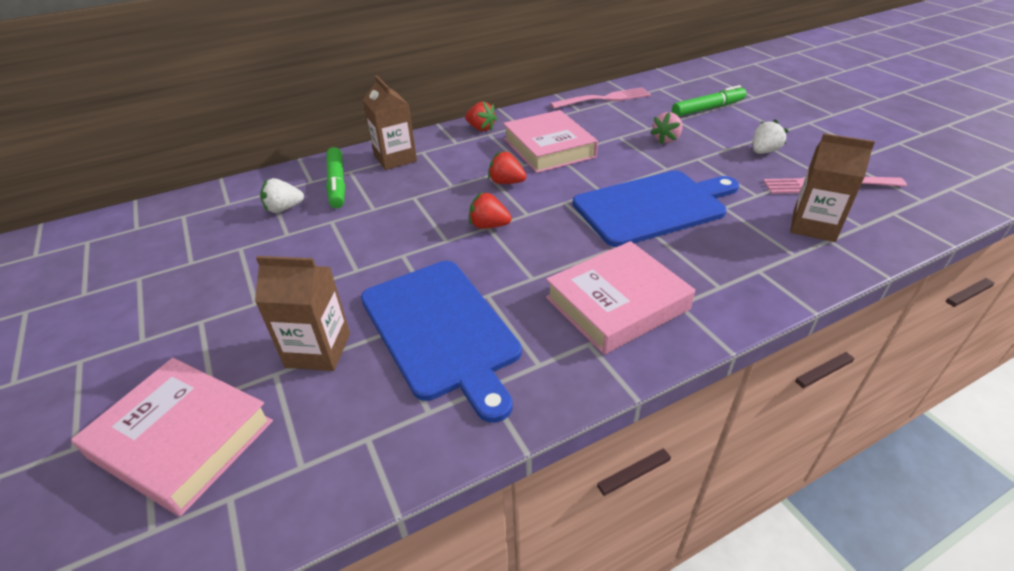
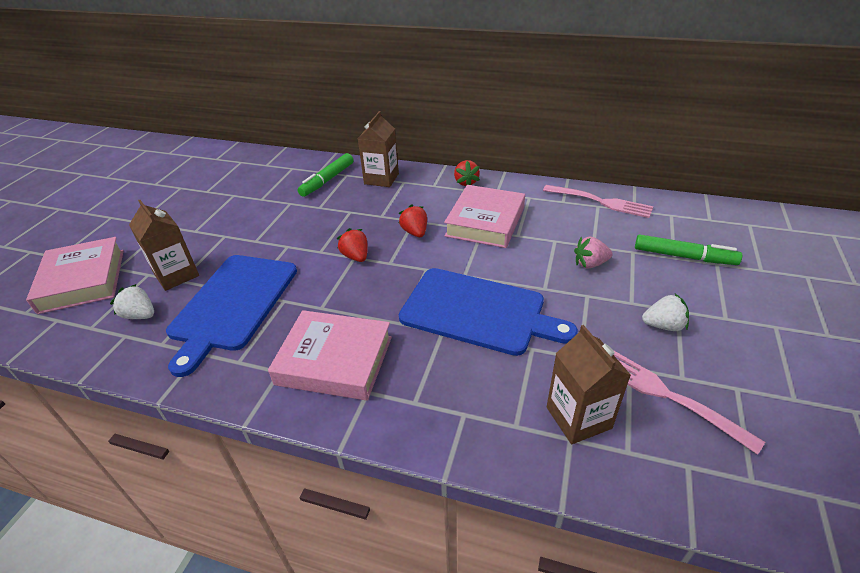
camera: 45 degrees right, 0 degrees up
white strawberry [260,178,304,213] -> white strawberry moved to [110,284,154,319]

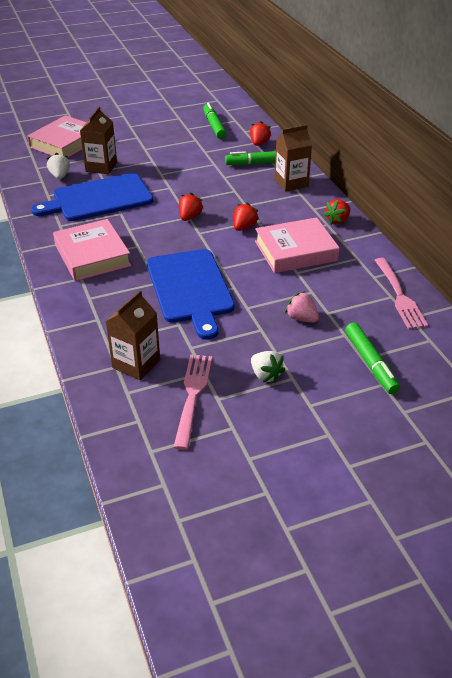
camera: 50 degrees right, 0 degrees up
none -> green marker [203,103,227,139]
none -> red strawberry [250,121,271,146]

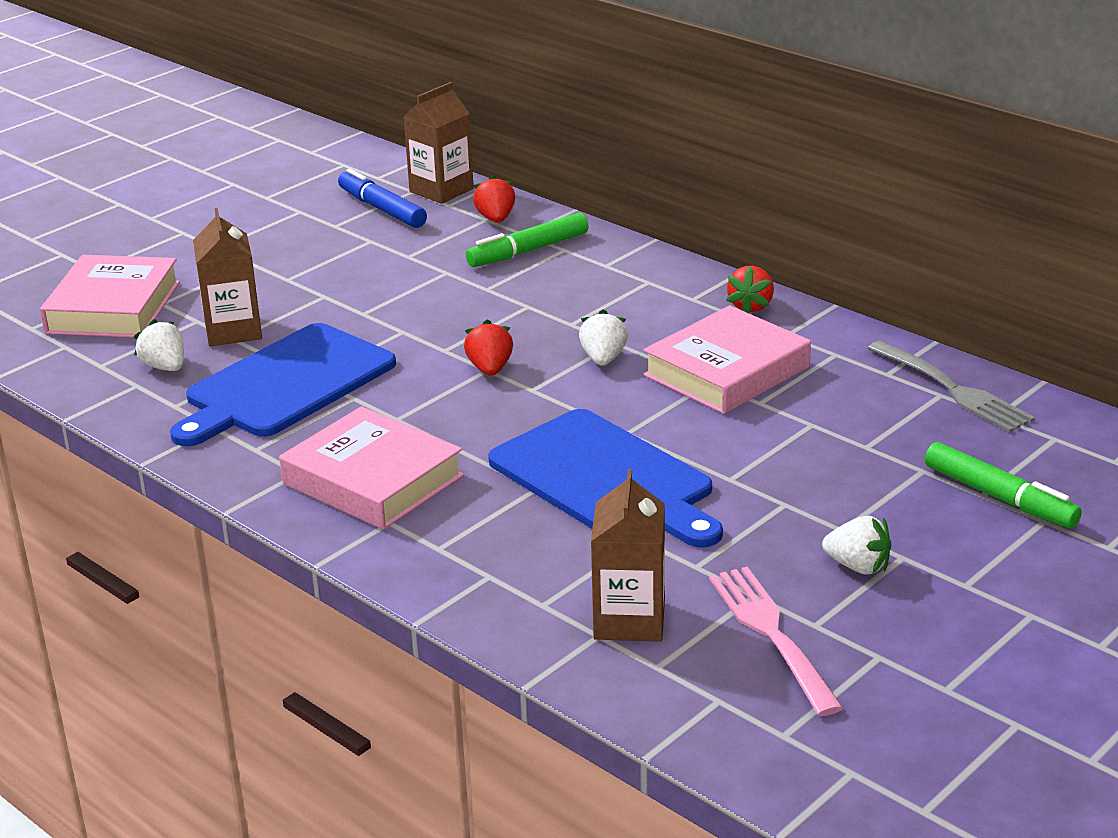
camera: 25 degrees left, 10 degrees down
green marker [203,103,227,139] -> blue marker [338,169,427,228]
red strawberry [234,203,259,231] -> white strawberry [579,309,628,366]
brown carton [275,125,312,192] -> brown carton moved to [403,82,474,204]
pink strawberry [285,291,319,323] -> none
pink fork [375,258,428,329] -> grey fork [867,340,1035,433]

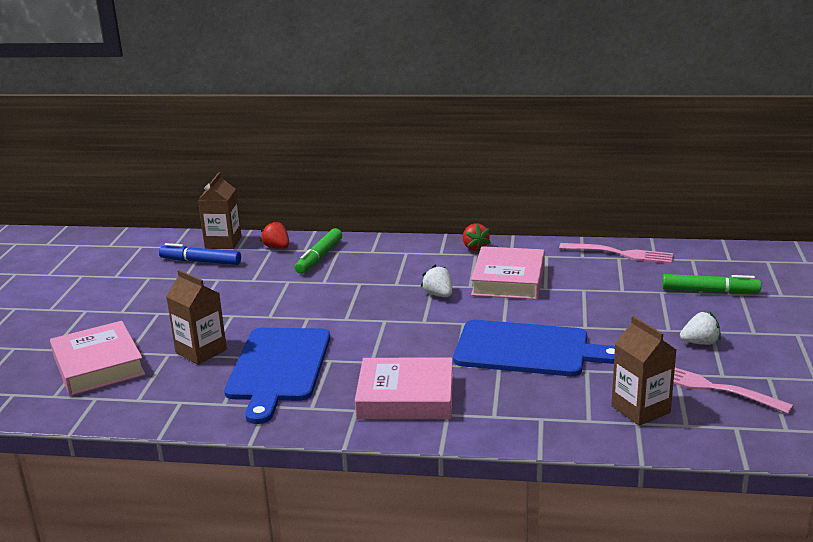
camera: 35 degrees left, 5 degrees down
white strawberry [134,319,184,371] -> none
red strawberry [464,320,513,376] -> none
grey fork [867,340,1035,433] -> pink fork [559,243,674,264]

